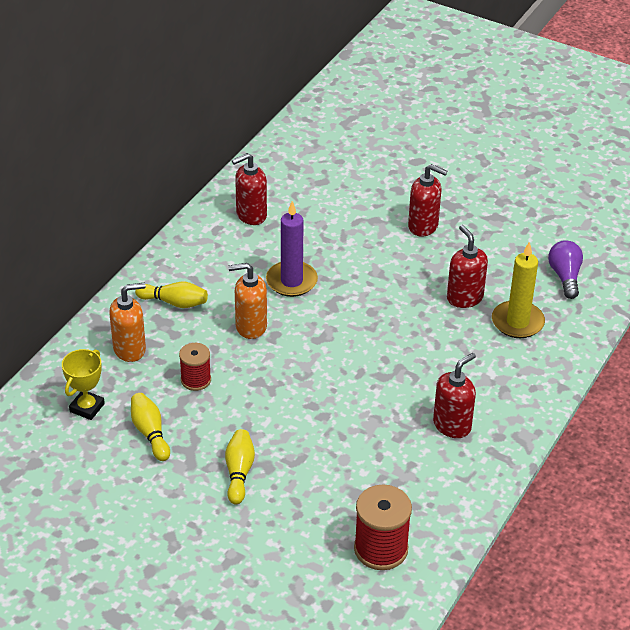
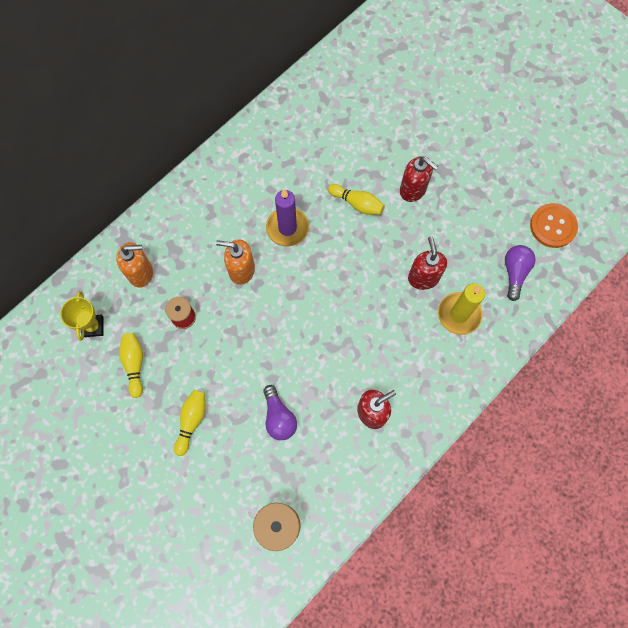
camera: 15 degrees right, 30 degrees up
yellow trophy [62,349,105,420] -> yellow trophy turned 45 degrees counterclockwise [60,291,104,341]
yellow bowling pin [135,282,208,308] -> yellow bowling pin moved to [328,184,385,215]
red soap dispenser [232,153,267,225] -> none
none -> purple light bulb [263,385,297,440]
none -> orange button [530,203,578,248]

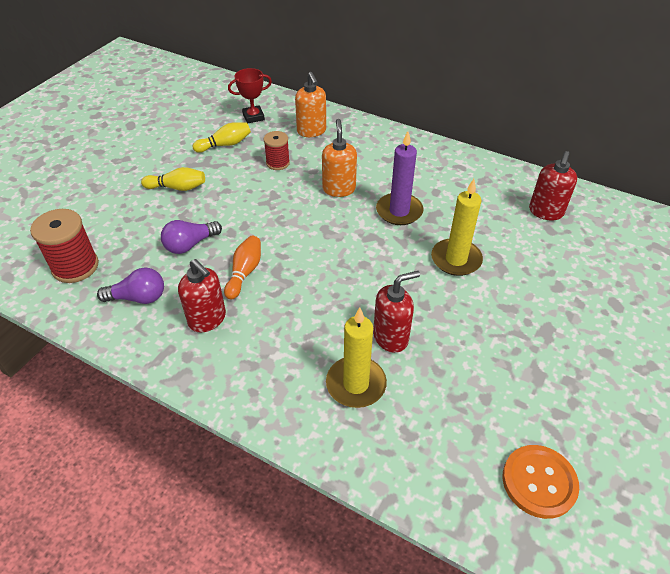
camera: 75 degrees right, 25 degrees down
yellow trophy [60,291,104,341] -> red trophy [228,68,272,123]
yellow bowling pin [328,184,385,215] -> yellow candle [431,179,483,276]
red soap dispenser [400,156,438,202] -> red soap dispenser moved to [529,151,577,221]
purple light bulb [505,245,536,301] -> purple light bulb moved to [97,267,164,304]
none -> orange bowling pin [224,236,261,299]

